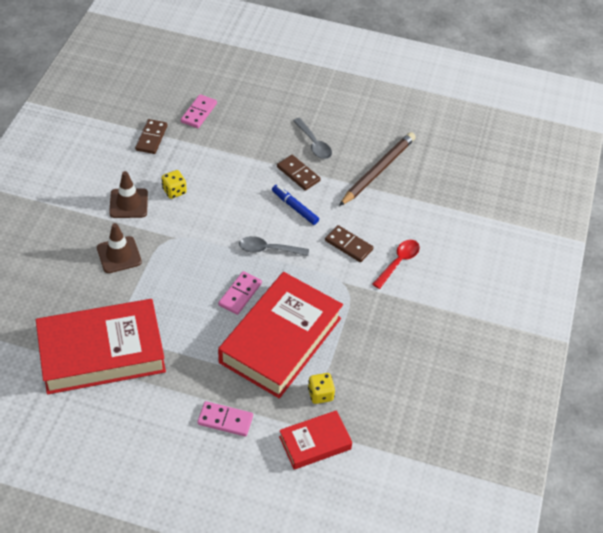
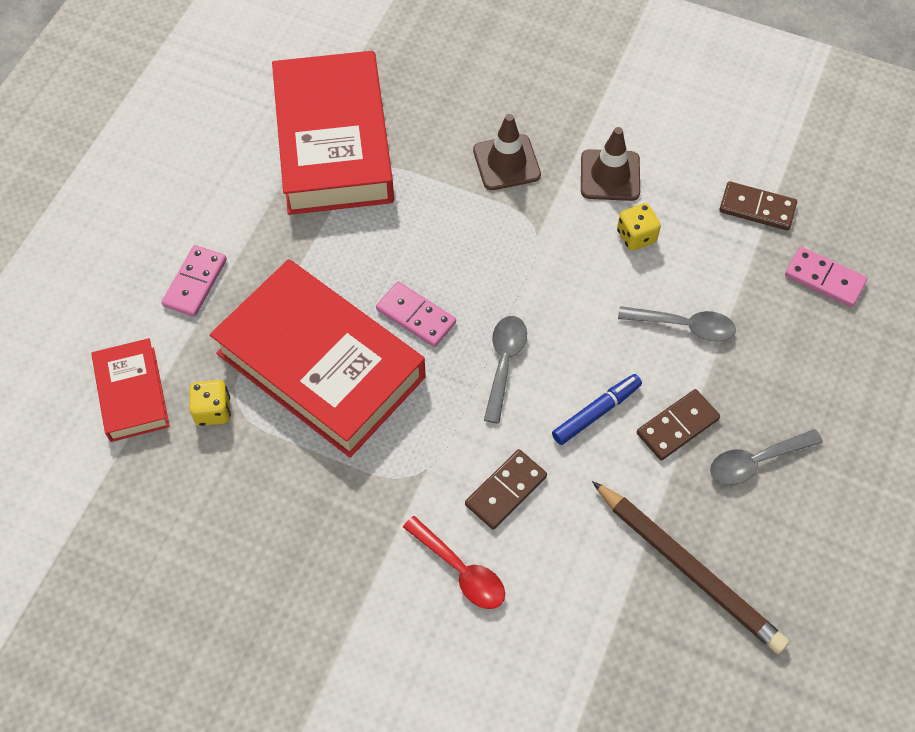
camera: 100 degrees right, 10 degrees up
none -> grey spoon [618,306,736,342]

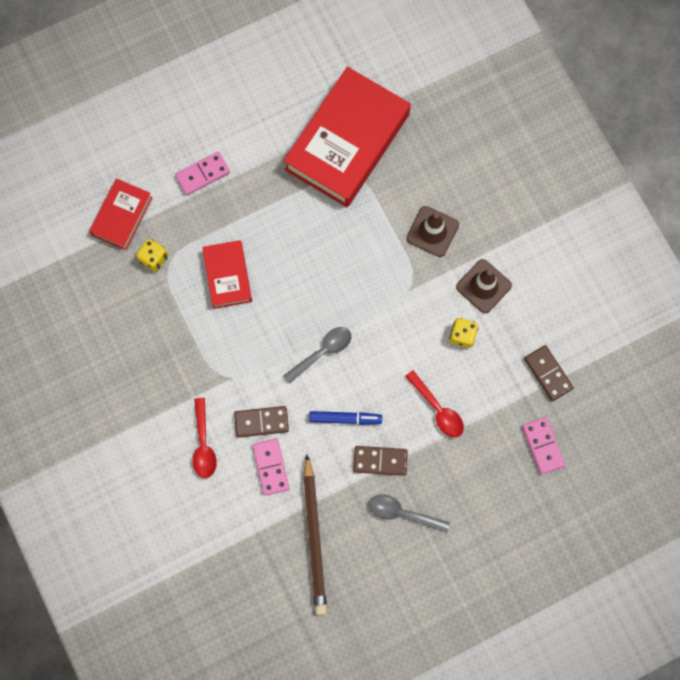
camera: 40 degrees right, 15 degrees up
red book [210,259,426,458] -> red book [202,240,252,309], size x0.51
pink domino [376,282,456,347] -> pink domino moved to [252,438,289,496]
grey spoon [618,306,736,342] -> red spoon [405,370,464,437]

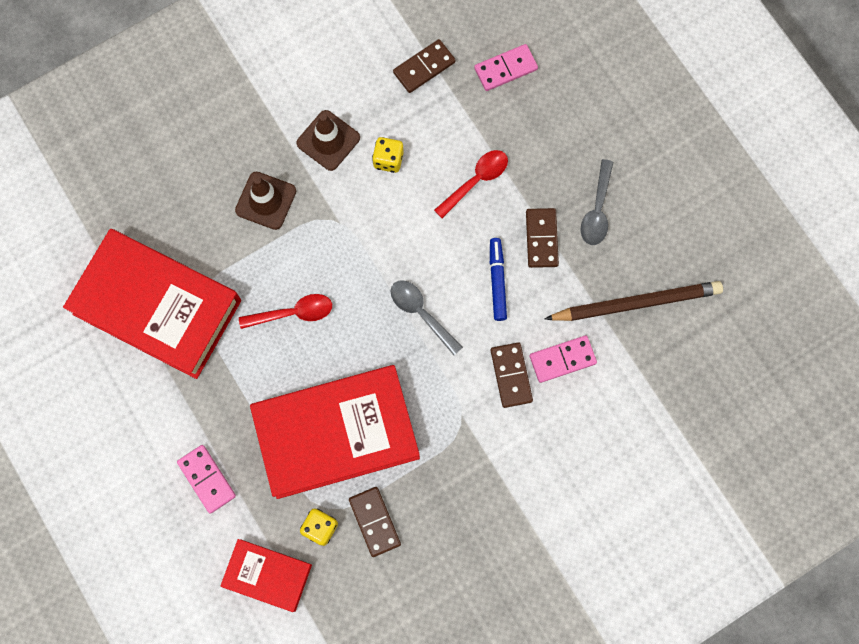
camera: 95 degrees left, 0 degrees up
red spoon [193,398,217,478] -> red spoon moved to [239,294,332,329]
red book [202,240,252,309] -> red book [250,365,420,499], size x1.96
none -> brown domino [349,487,401,557]

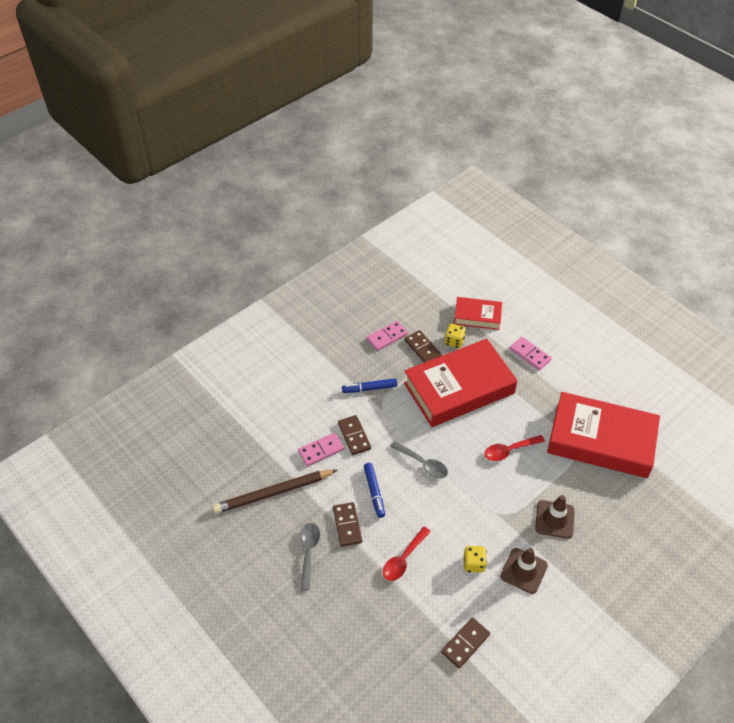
camera: 170 degrees right, 25 degrees down
pink domino [474,44,538,91] -> pink domino moved to [367,321,408,351]
none -> blue marker [342,378,397,393]

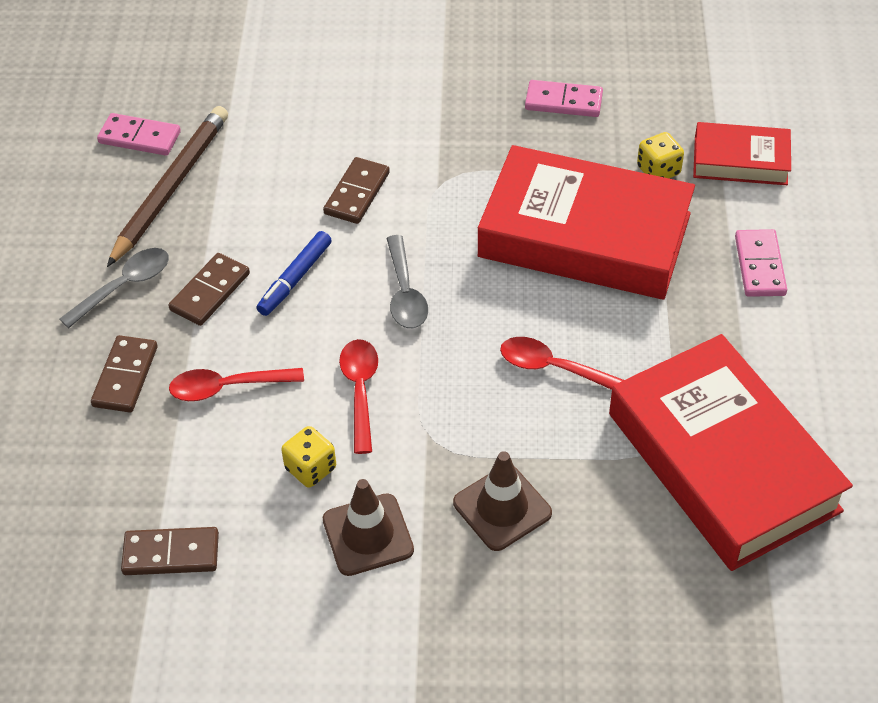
camera: 45 degrees right, 0 degrees up
brown pencil [212,470,337,514] -> brown pencil turned 90 degrees clockwise [107,106,228,267]
pink domino [298,433,344,466] -> pink domino moved to [97,113,181,156]
blue marker [342,378,397,393] -> none
brown domino [405,330,442,363] -> brown domino moved to [91,335,157,412]
red book [454,297,502,330] -> red book turned 45 degrees counterclockwise [693,122,791,185]
none -> red spoon [339,339,378,454]

